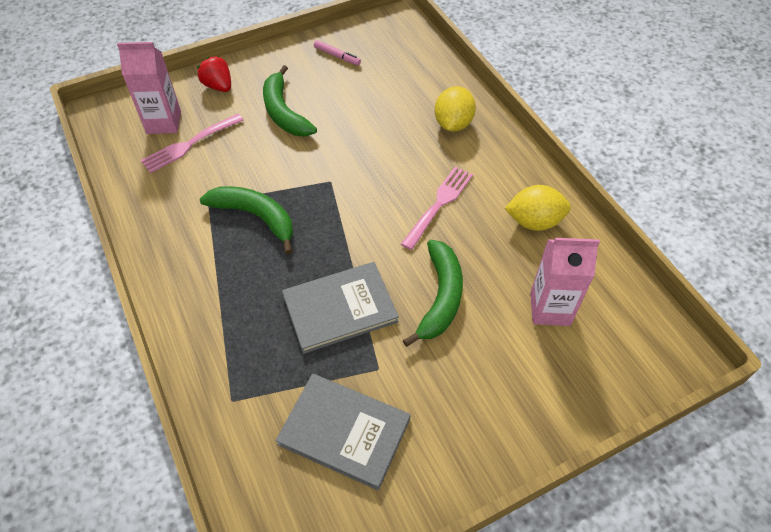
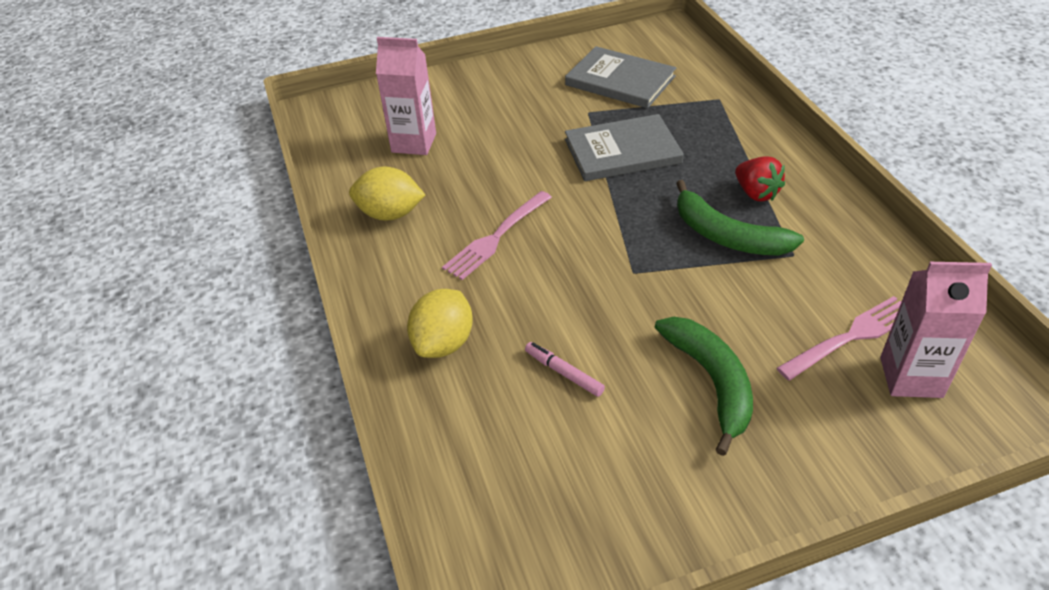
camera: 170 degrees left, 10 degrees down
red strawberry [197,56,231,92] -> red strawberry moved to [735,156,785,201]
pink marker [314,40,361,65] -> pink marker moved to [525,342,605,397]
green banana [403,240,463,347] -> none

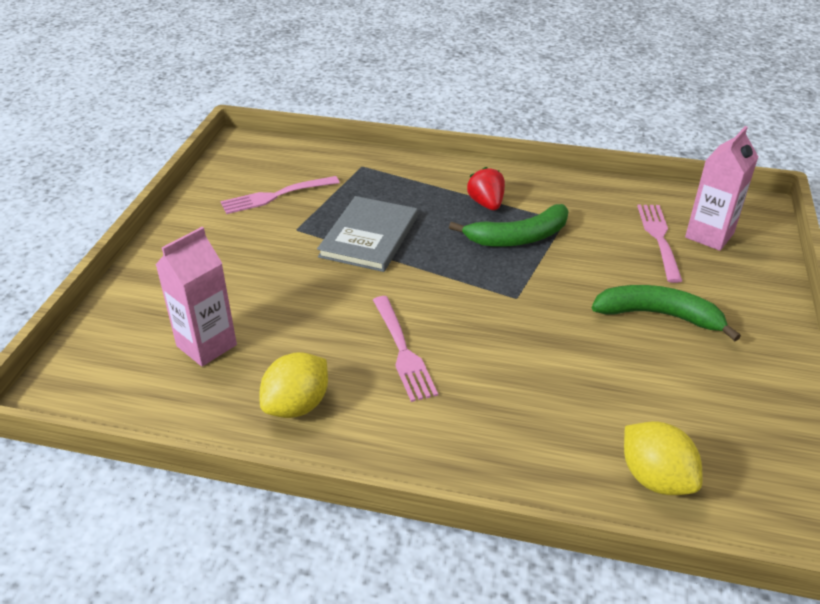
camera: 60 degrees left, 5 degrees down
yellow lemon [407,289,473,358] -> yellow lemon moved to [624,421,702,495]
pink marker [525,342,605,397] -> none
grey book [565,46,676,108] -> pink fork [221,176,340,214]
red strawberry [735,156,785,201] -> red strawberry turned 105 degrees counterclockwise [467,167,505,210]

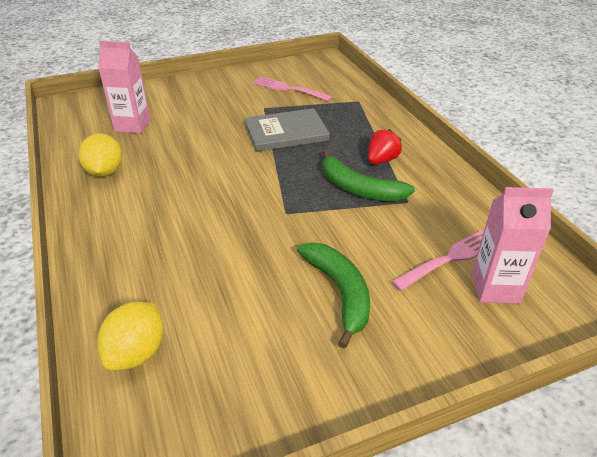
camera: 55 degrees right, 0 degrees up
yellow lemon [259,352,328,418] -> yellow lemon turned 75 degrees clockwise [78,133,122,177]
pink fork [373,296,438,402] -> none

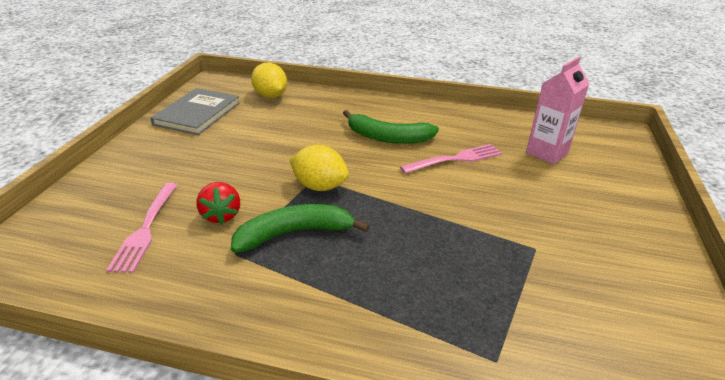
camera: 125 degrees right, 5 degrees down
yellow lemon [78,133,122,177] -> yellow lemon moved to [290,145,349,191]
grey book [244,108,330,152] -> grey book moved to [151,88,240,135]
pink fork [252,76,332,101] -> pink fork moved to [400,144,502,174]
green banana [297,242,370,349] -> green banana moved to [343,110,439,144]
red strawberry [368,129,402,165] -> red strawberry moved to [196,182,240,224]
pink carton [472,187,554,304] -> none

